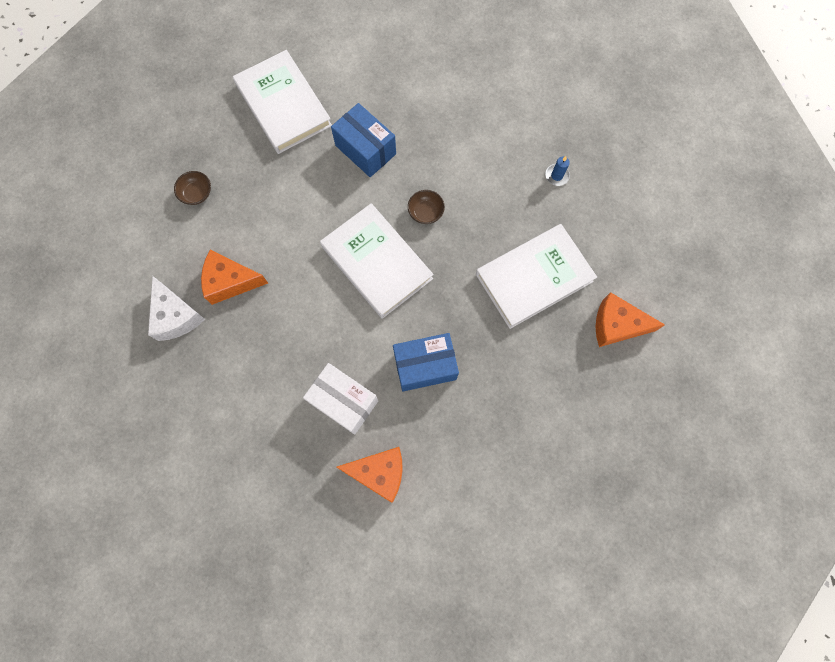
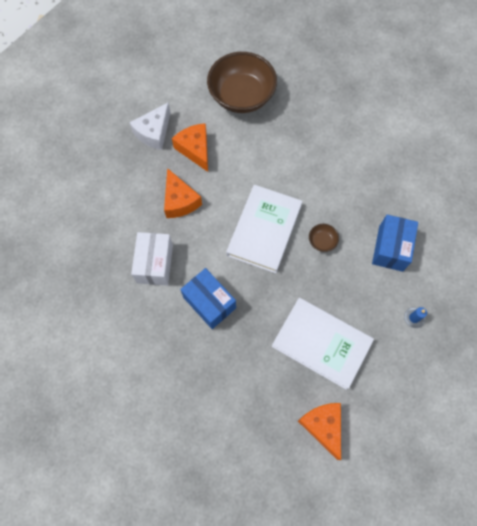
camera: 60 degrees right, 5 degrees down
brown bowl [174,171,211,205] -> brown bowl [207,52,277,113], size x2.49
white book [233,50,332,154] -> none
blue box [331,103,396,177] -> blue box moved to [372,215,418,272]
orange cheese [336,447,403,503] -> orange cheese moved to [164,168,202,218]

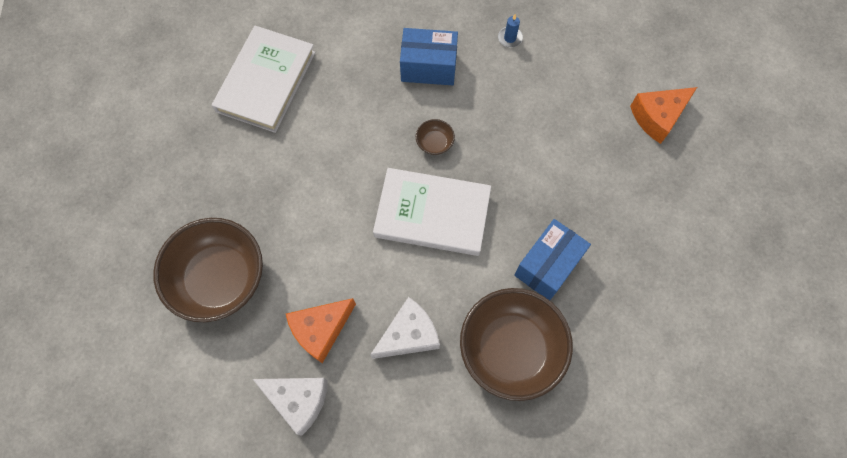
camera: 100 degrees left, 0 degrees up
white box [131,232,173,285] -> brown bowl [460,288,573,401]
orange cheese [164,168,202,218] -> white cheese [370,297,440,359]
white book [272,298,374,390] -> white book moved to [212,26,316,133]

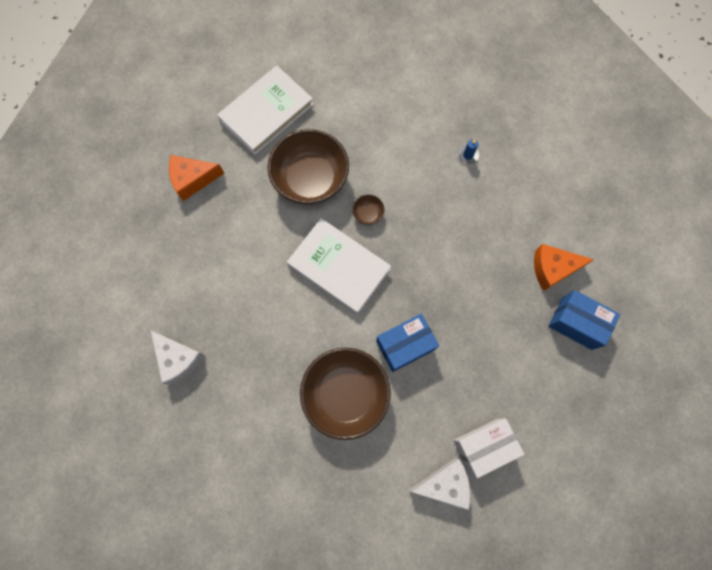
camera: 25 degrees right, 5 degrees up
brown bowl [153,218,263,322] -> brown bowl moved to [267,129,349,205]
orange cheese [286,298,356,363] -> orange cheese moved to [169,155,225,201]
white cheese [370,297,440,359] -> white cheese moved to [409,458,470,510]
blue box [400,28,458,85] -> blue box moved to [548,290,620,350]
none -> white box [453,418,525,478]

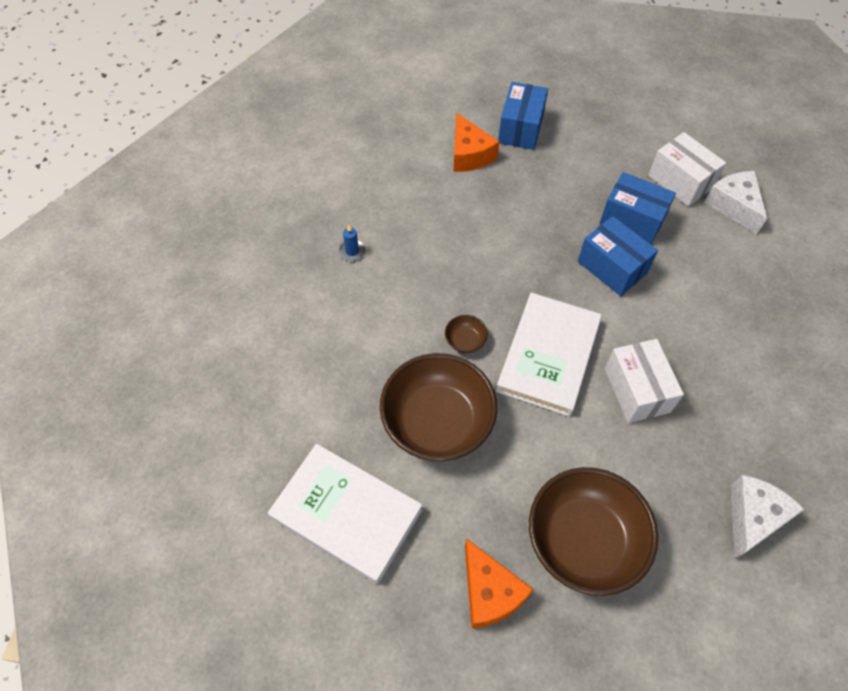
camera: 105 degrees left, 15 degrees down
brown bowl [300,347,391,440] -> brown bowl moved to [529,467,658,596]
none -> blue box [600,172,676,244]
none -> white box [604,339,684,423]

